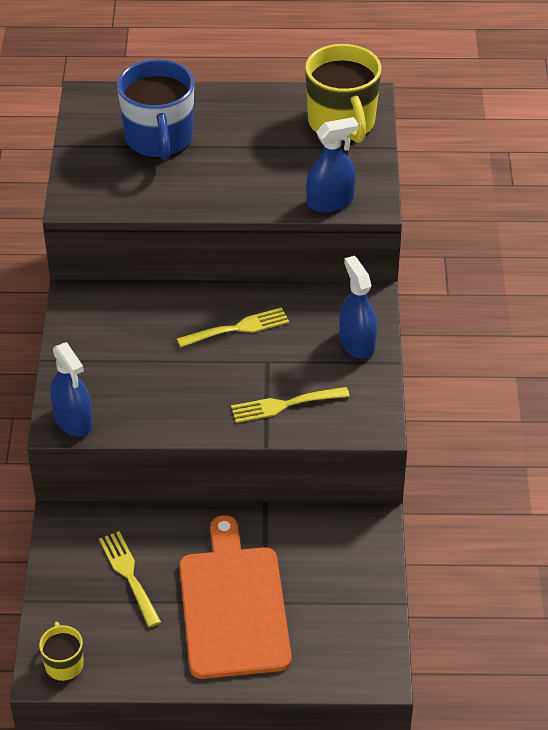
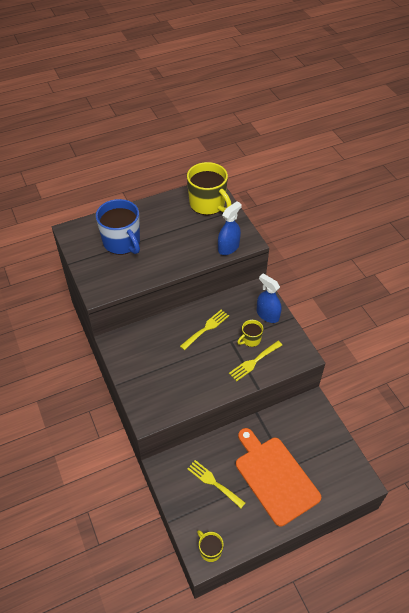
camera: 25 degrees left, 5 degrees up
blue spray bottle [50,342,93,437] -> none
none -> yellow mug [237,320,263,347]

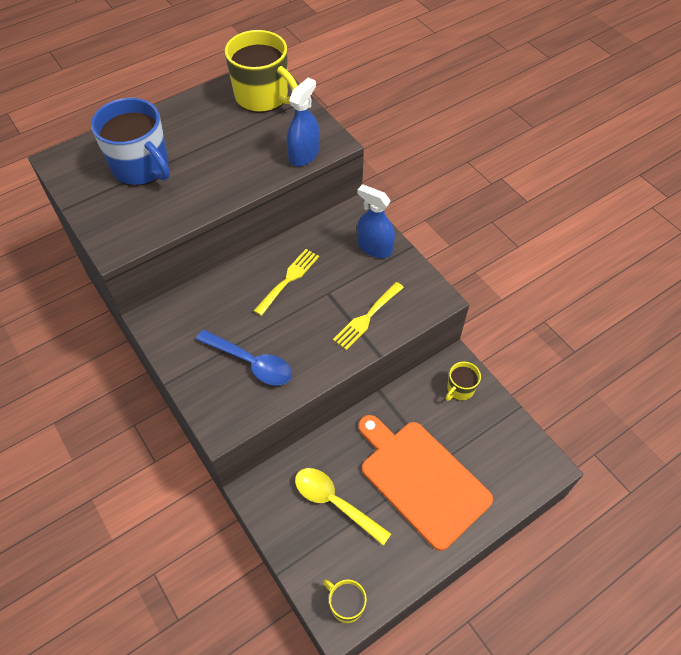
camera: 10 degrees left, 5 degrees up
yellow fork [187,460,245,508] -> yellow spoon [295,468,391,545]
yellow mug [237,320,263,347] -> yellow mug moved to [445,361,481,401]
none -> blue spoon [196,330,292,386]

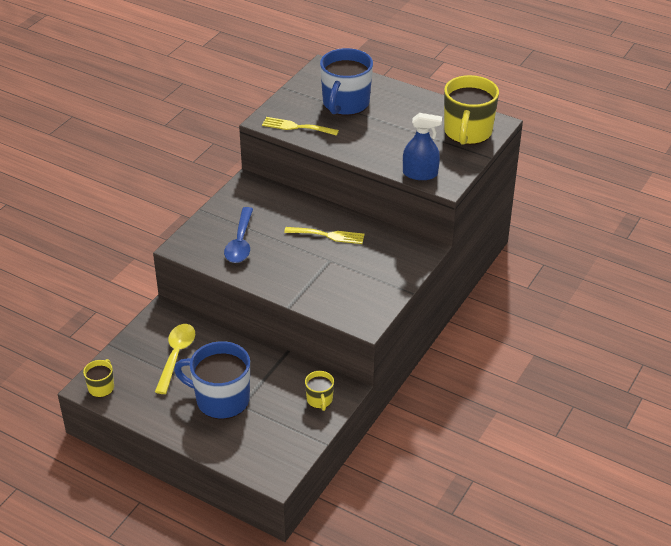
camera: 65 degrees right, 15 degrees down
yellow fork [333,282,404,350] -> yellow fork moved to [262,117,339,136]
blue spray bottle [357,184,395,258] -> none
orange cutting board [358,415,493,551] -> blue mug [174,341,250,419]
yellow mug [445,361,481,401] -> yellow mug turned 120 degrees counterclockwise [305,371,334,411]

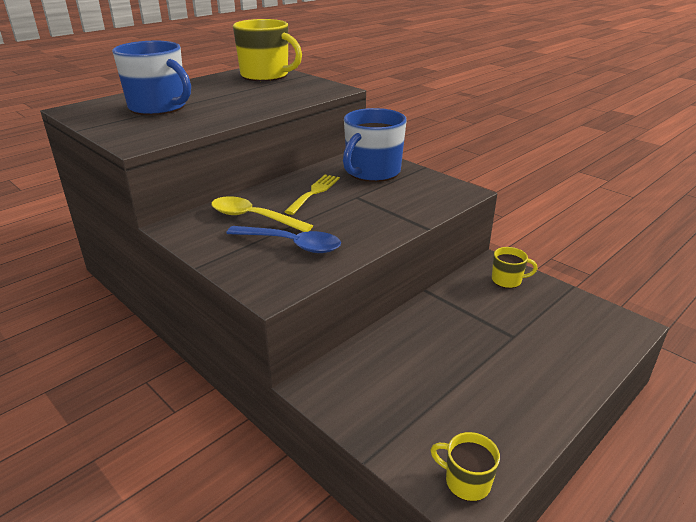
camera: 75 degrees left, 10 degrees down
yellow spoon [155,324,195,394] -> yellow spoon moved to [211,196,313,232]
blue mug [174,341,250,419] -> blue mug moved to [343,108,407,182]
yellow fork [262,117,339,136] -> none
blue spray bottle [403,113,442,180] -> none

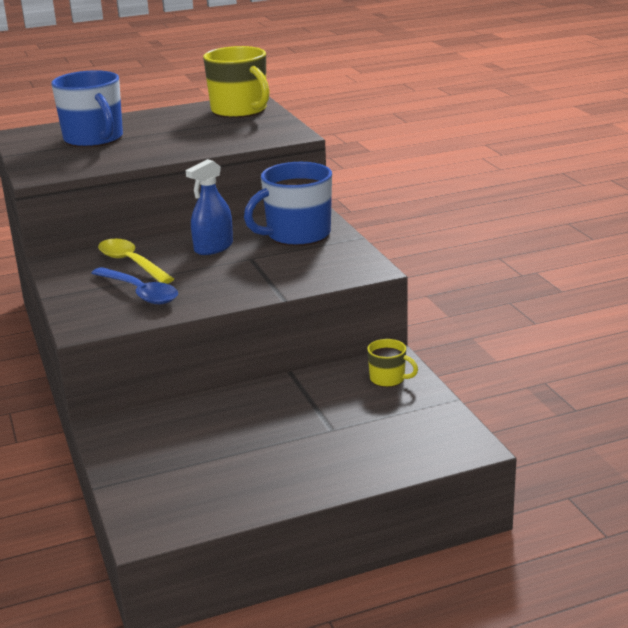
camera: 25 degrees right, 5 degrees down
yellow fork [284,175,340,215] -> blue spray bottle [185,159,233,255]
yellow mug [431,432,500,502] -> none

